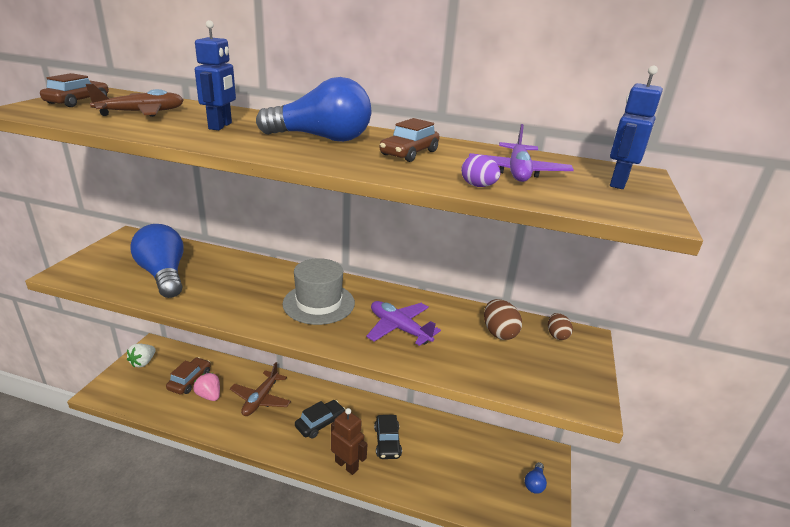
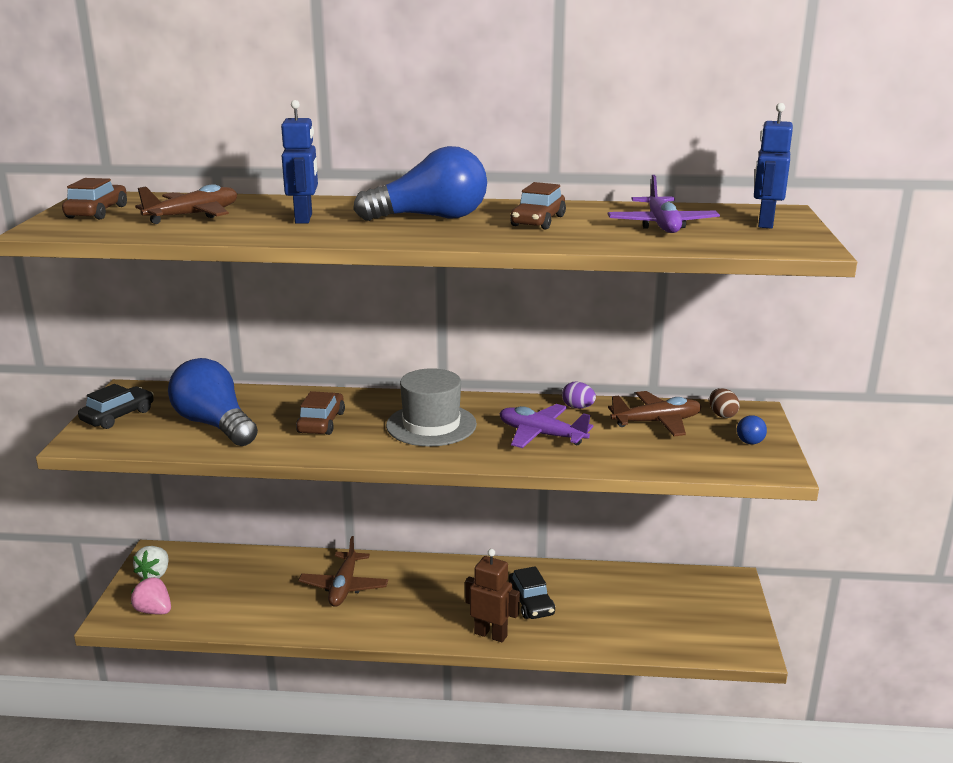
camera: 10 degrees left, 5 degrees down
brown car [166,357,211,394] -> brown car moved to [296,391,345,435]
pink strawberry [193,373,220,401] -> pink strawberry moved to [131,577,171,614]
black car [295,400,346,439] -> black car moved to [78,384,154,429]
purple egg [461,154,501,187] -> purple egg moved to [562,382,596,409]
brown egg [484,299,522,340] -> brown plane [608,391,702,436]
blue light bulb [525,462,547,494] -> blue light bulb moved to [737,415,767,444]

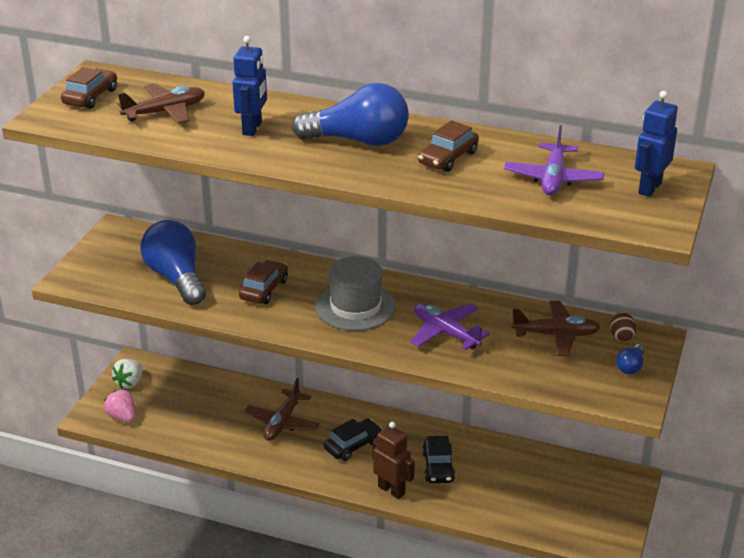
camera: 15 degrees right, 10 degrees up
black car [78,384,154,429] -> black car moved to [324,418,383,461]
purple egg [562,382,596,409] -> none

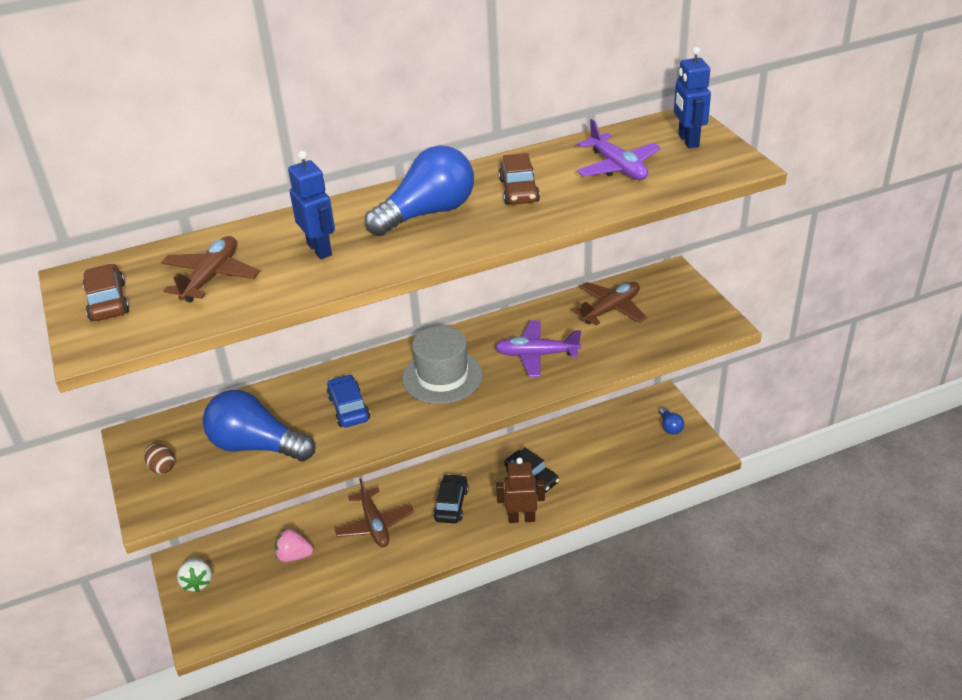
camera: 40 degrees left, 5 degrees up
pink strawberry [104,389,135,422] -> pink strawberry moved to [275,529,313,562]
brown car [239,260,288,304] -> blue car [327,374,370,427]
brown egg [610,312,636,341] -> brown egg moved to [144,443,175,474]
blue light bulb [616,344,645,374] -> blue light bulb moved to [659,407,684,435]

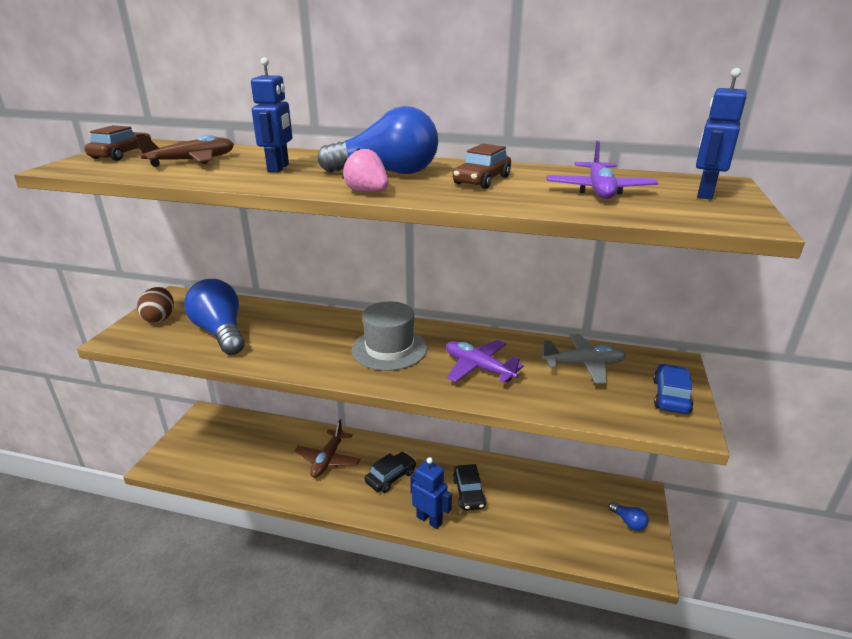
camera: 35 degrees right, 10 degrees down
brown egg [144,443,175,474] -> brown egg [137,287,174,323], size x1.50
white strawberry [177,558,212,592] -> none
pink strawberry [275,529,313,562] -> pink strawberry moved to [342,148,389,192]
blue car [327,374,370,427] -> blue car moved to [653,364,693,414]
brown robot [496,458,545,523] -> blue robot [410,457,452,529]
brown plane [572,282,647,326] -> grey plane [542,334,626,384]
blue light bulb [659,407,684,435] -> blue light bulb turned 60 degrees counterclockwise [609,502,649,531]

